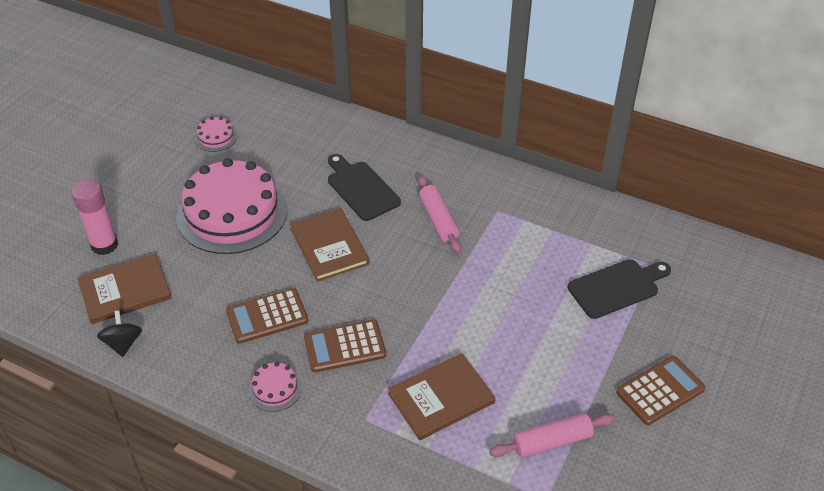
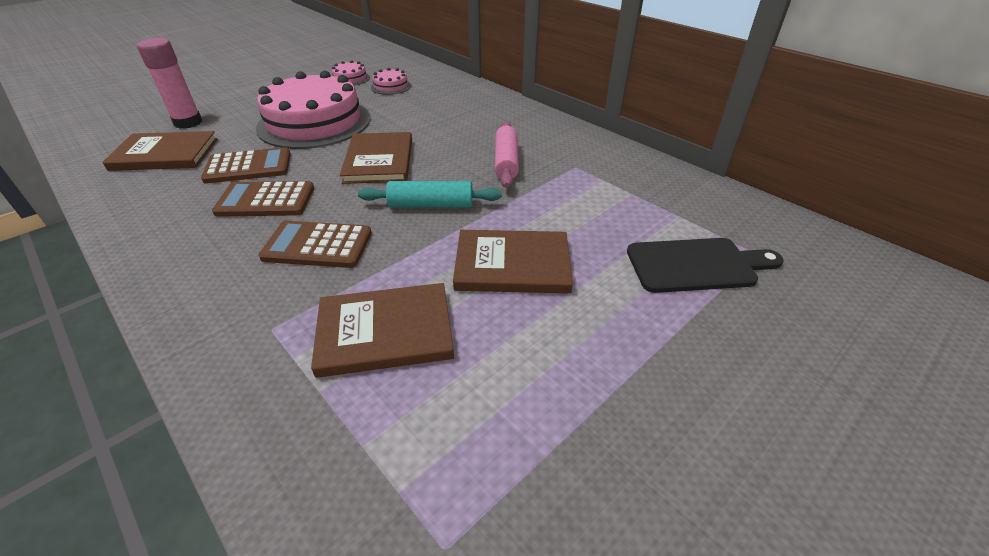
camera: 20 degrees right, 5 degrees down
black spinning top [97,311,142,357] -> none
pink cake [248,362,302,412] -> pink cake moved to [371,68,411,95]
black cutting board [328,154,401,221] -> none
pink rolling pin [489,413,615,457] -> none
brown calculator [616,356,706,425] -> brown calculator moved to [201,147,291,184]
none -> turquoise rolling pin [358,181,502,208]
none -> brown book [453,230,573,293]

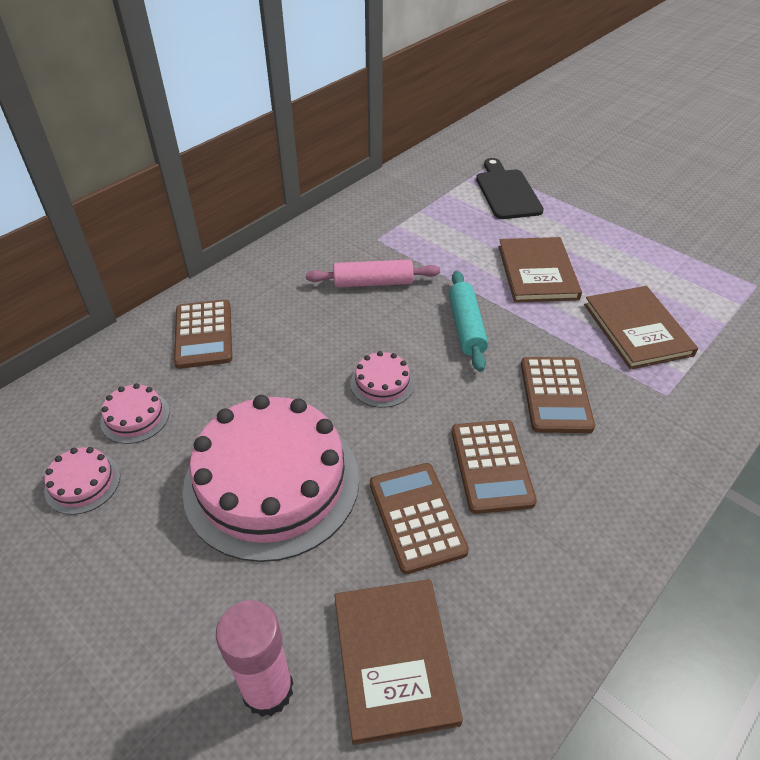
camera: 95 degrees left, 5 degrees up
brown book [340,132,412,184] -> pink cake [350,351,415,408]
none -> brown calculator [174,299,232,369]

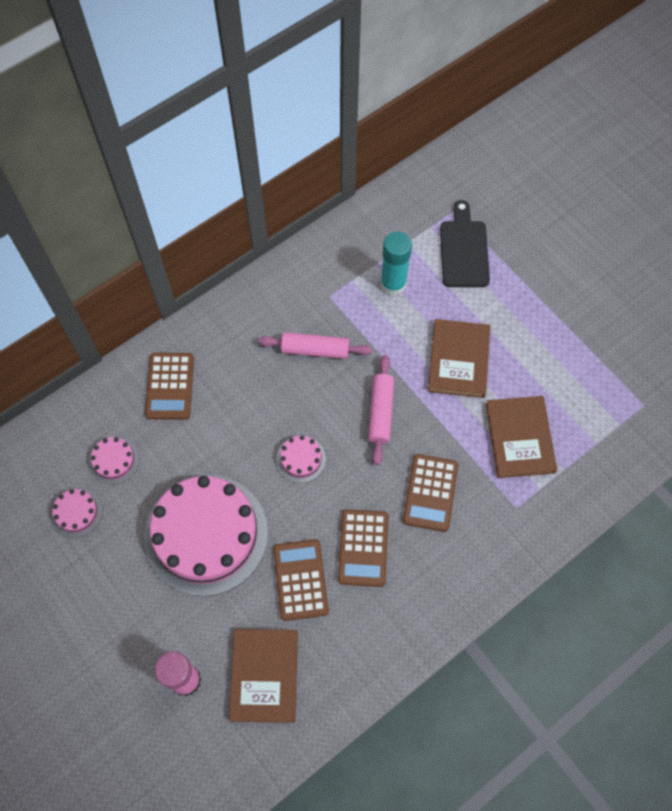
camera: 10 degrees right, 20 degrees up
turquoise rolling pin [449,271,488,372] -> pink rolling pin [368,355,394,465]
none -> turquoise glue stick [380,232,412,296]

